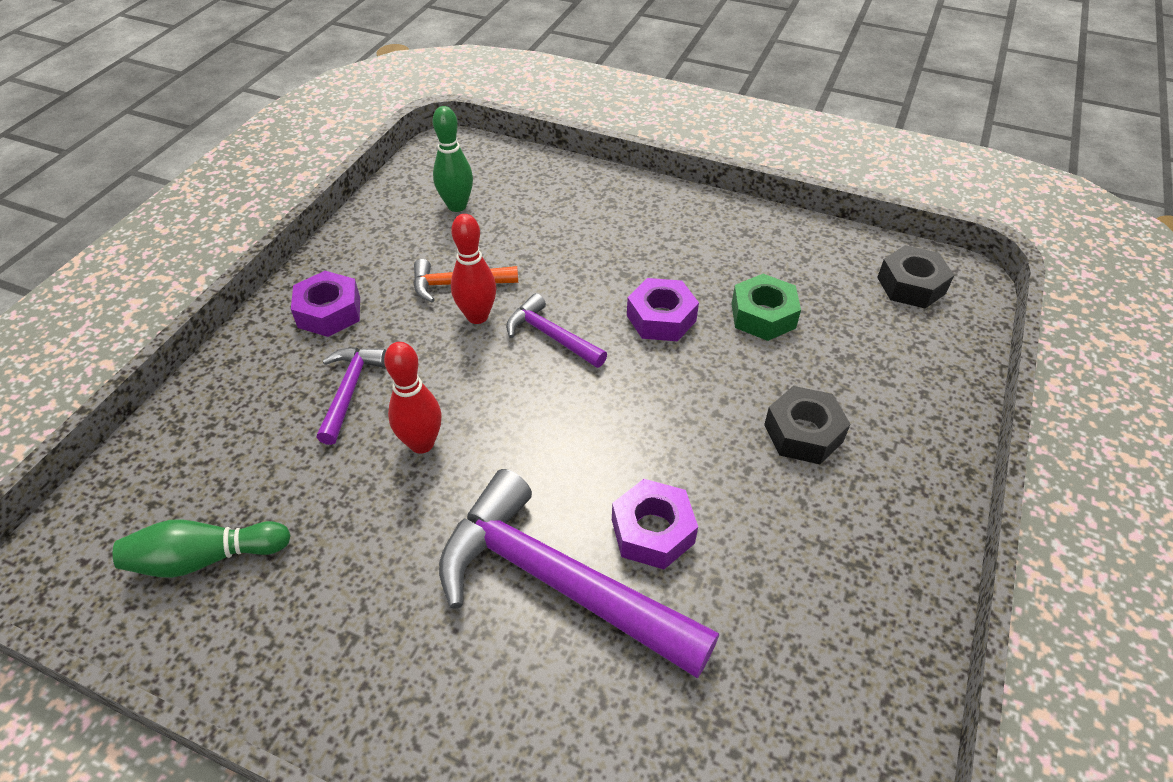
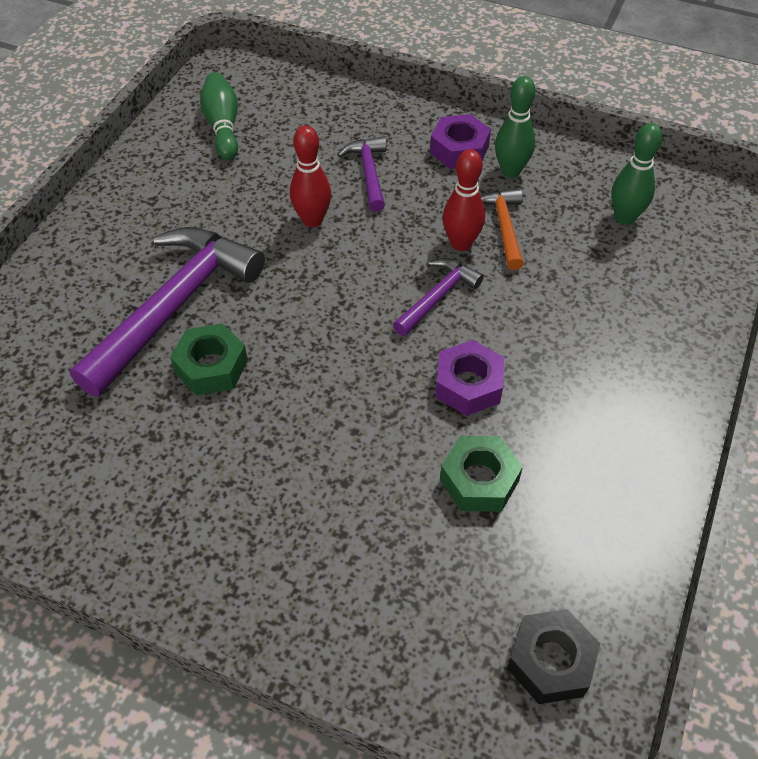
camera: 90 degrees right, 5 degrees up
purple hammer [317,347,386,445] -> purple hammer turned 105 degrees counterclockwise [338,136,387,212]
purple nut [612,479,698,569] -> green nut [170,324,248,395]
black nut [764,386,850,464] -> none
none -> green bowling pin [495,76,536,178]

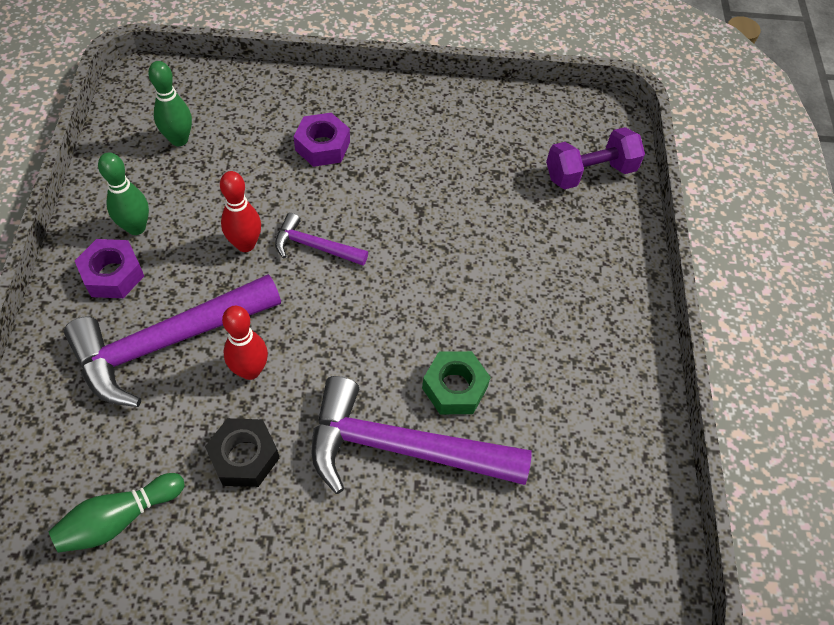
camera: 115 degrees left, 5 degrees up
purple hammer [338,136,387,212] -> purple hammer [64,274,281,407], size x2.01
purple nut [435,340,504,416] -> purple nut moved to [294,113,350,167]
green nut [440,436,523,512] -> none
orange hammer [481,188,524,270] -> none
black nut [507,609,601,704] -> black nut moved to [205,418,279,487]
none -> purple dumbbell [546,127,645,189]

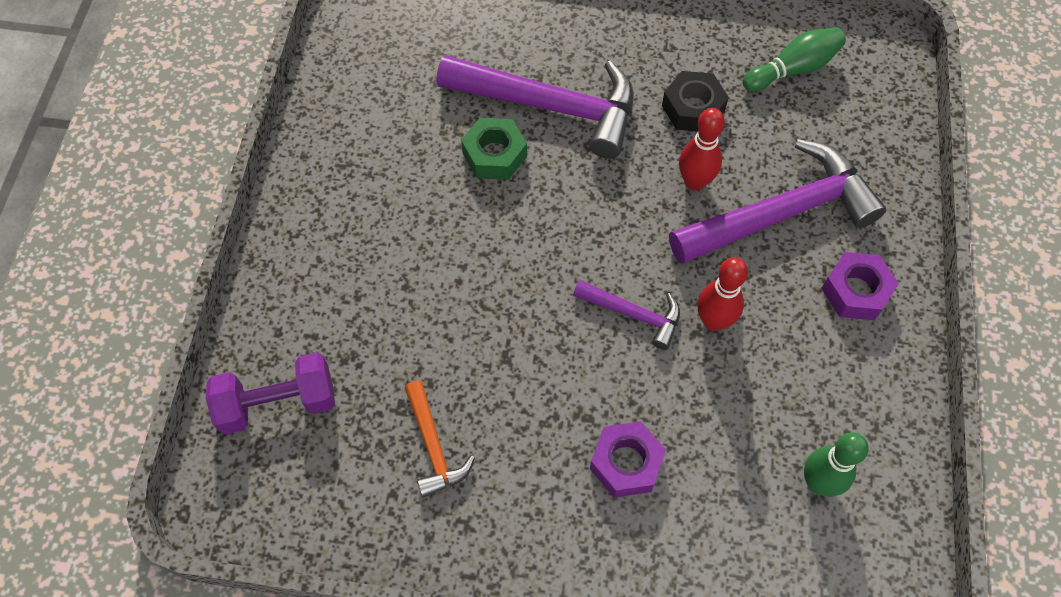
camera: 170 degrees left, 5 degrees up
green bowling pin [98,152,149,235] -> none
none -> orange hammer [405,380,475,497]

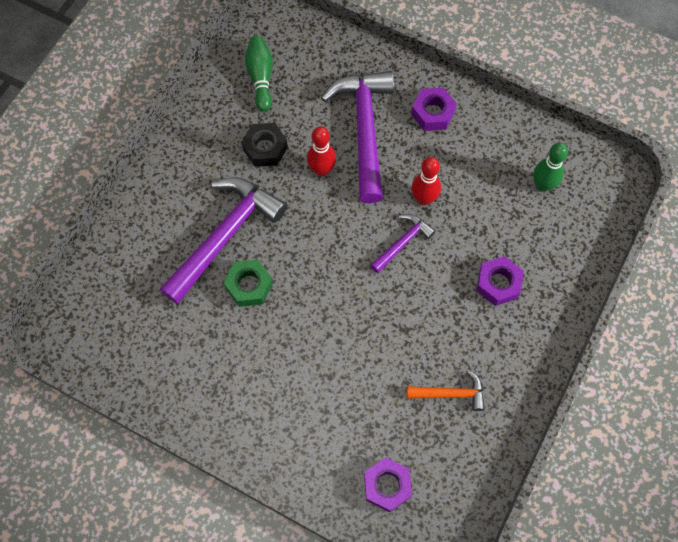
camera: 70 degrees left, 5 degrees up
purple dumbbell [206,352,335,435] -> purple nut [364,457,412,512]

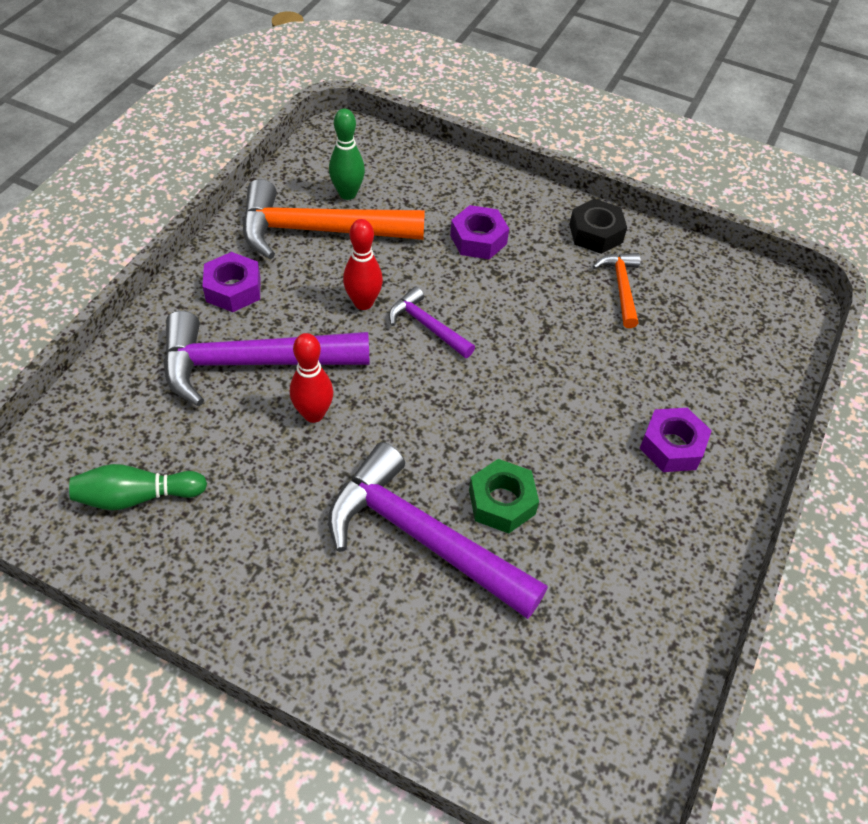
camera: 95 degrees left, 15 degrees down
black nut [241,123,288,167] -> black nut moved to [569,199,627,254]
purple nut [364,457,412,512] -> purple nut moved to [639,408,712,472]
none -> orange hammer [243,179,425,259]

